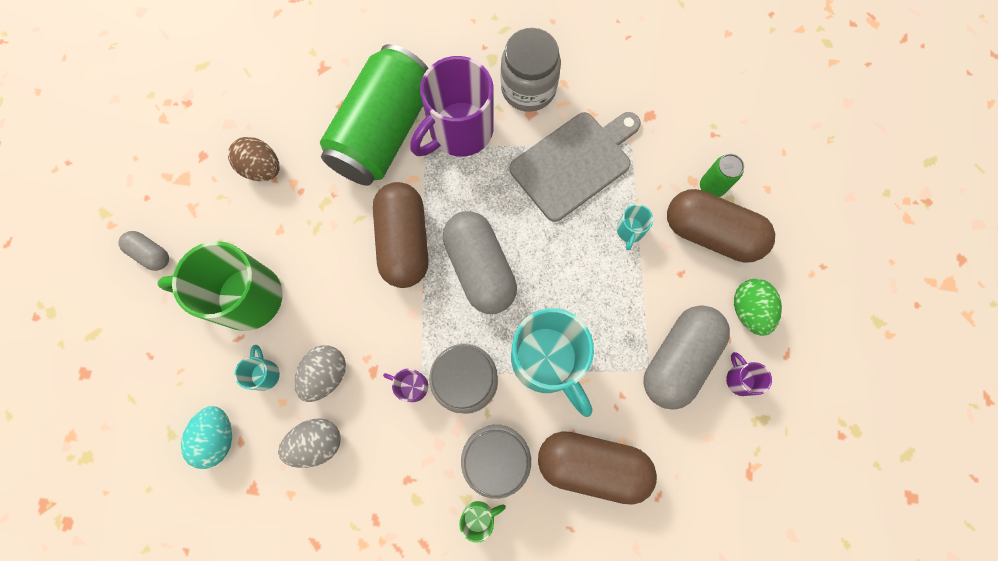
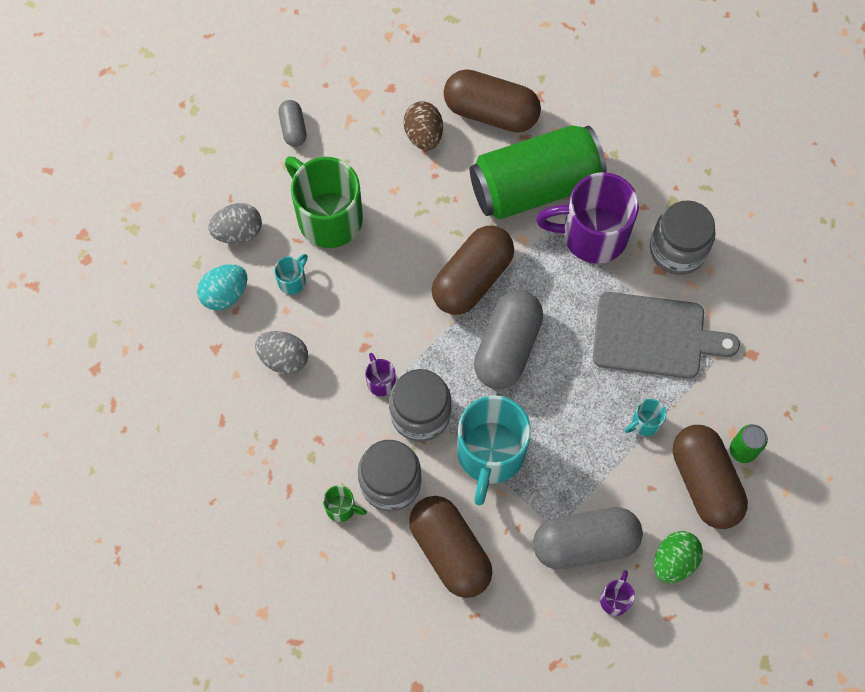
camera: 45 degrees right, 5 degrees down
grey egg [295,345,346,402] -> grey egg moved to [208,203,262,244]
none -> brown capsule [443,69,541,132]

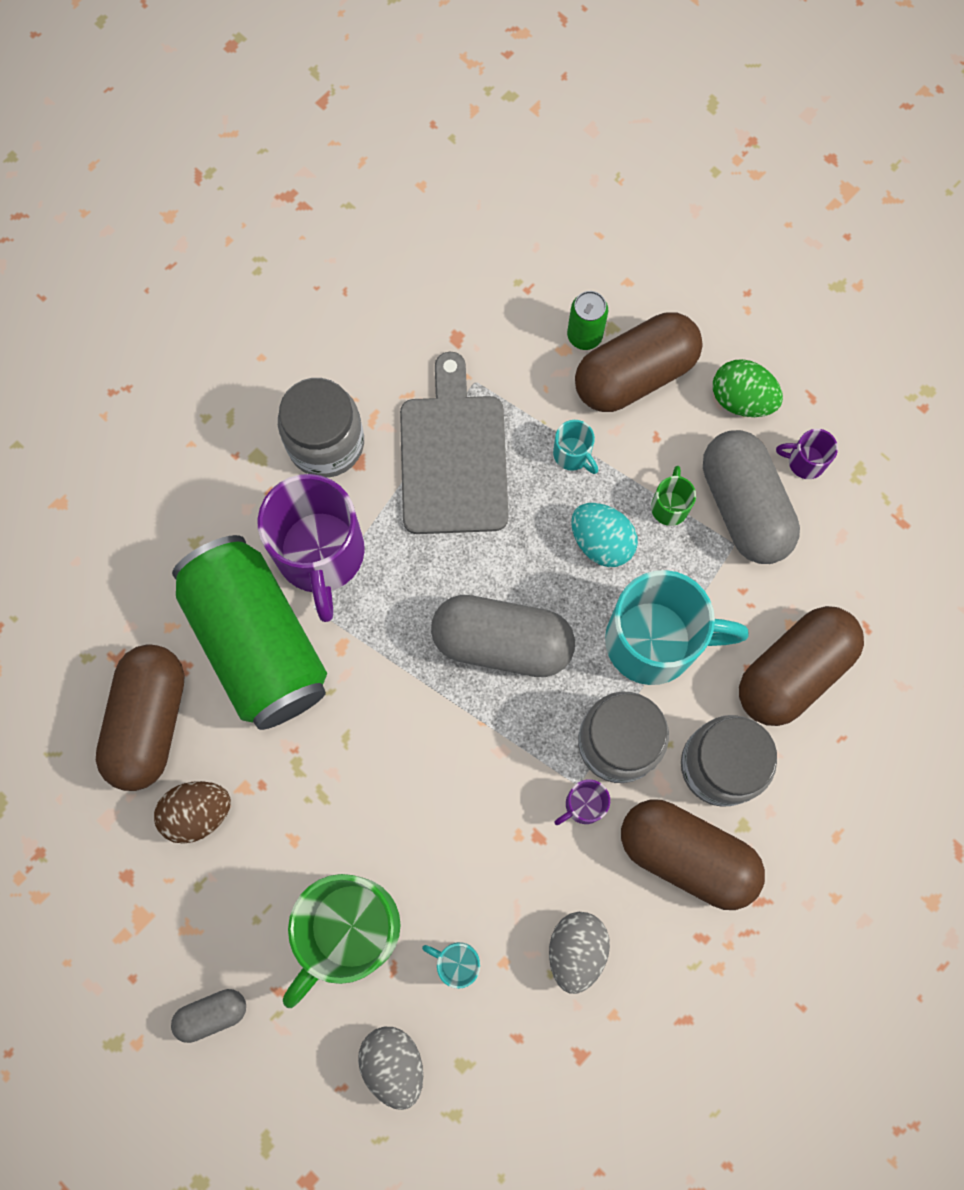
camera: 100 degrees left, 5 degrees up
turquoise egg [197,264,247,310] -> turquoise egg moved to [571,503,638,567]
green mug [323,485,367,522] -> green mug moved to [651,466,696,526]
brown capsule [432,226,514,315] -> brown capsule moved to [621,799,765,910]

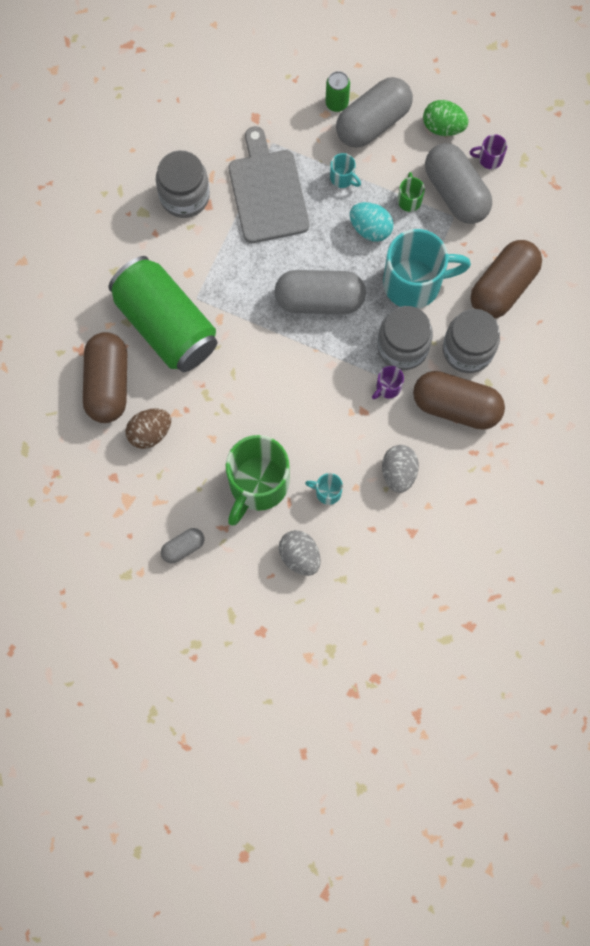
camera: 10 degrees left, 0 degrees up
purple mug [258,474,365,622] -> none
brown capsule [575,312,703,412] -> grey capsule [336,77,413,148]

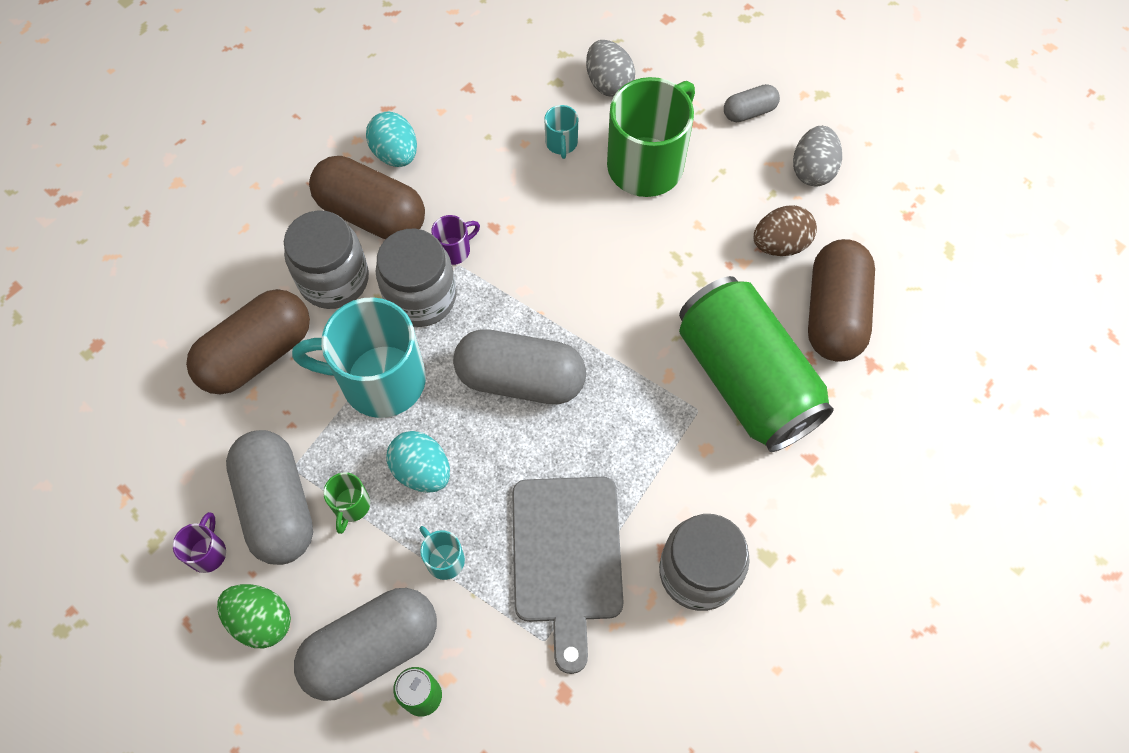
camera: 170 degrees left, 10 degrees down
turquoise mug [305,473,343,505] -> turquoise mug turned 60 degrees clockwise [545,105,578,159]
grey egg [382,445,419,493] -> grey egg moved to [793,126,842,186]
purple mug [470,134,507,169] -> purple mug turned 90 degrees counterclockwise [173,512,226,573]
none -> turquoise egg [366,111,417,167]

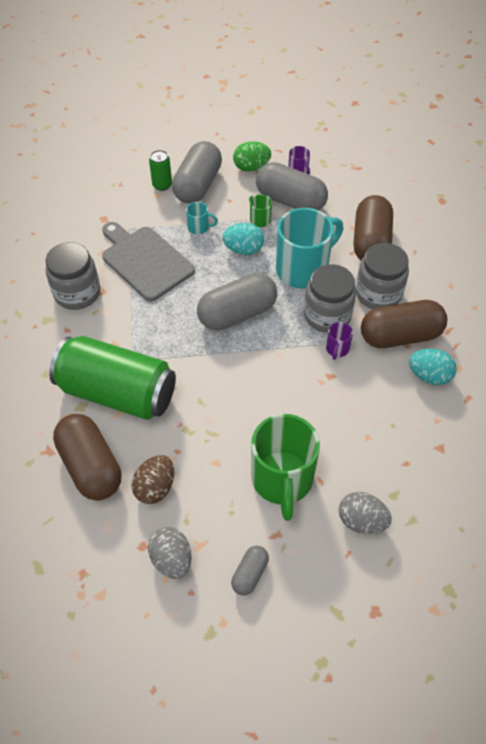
camera: 140 degrees right, 10 degrees down
turquoise mug [545,105,578,159] -> none

